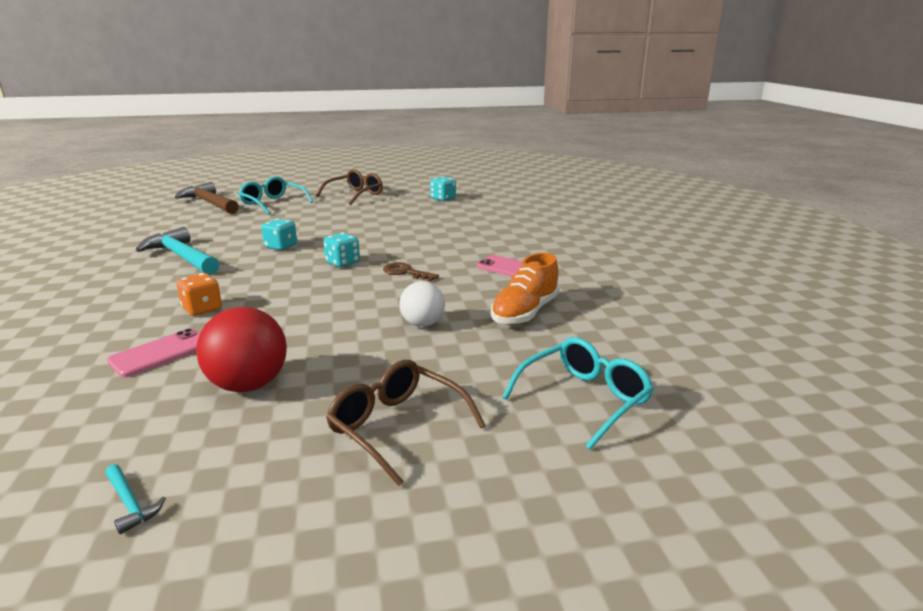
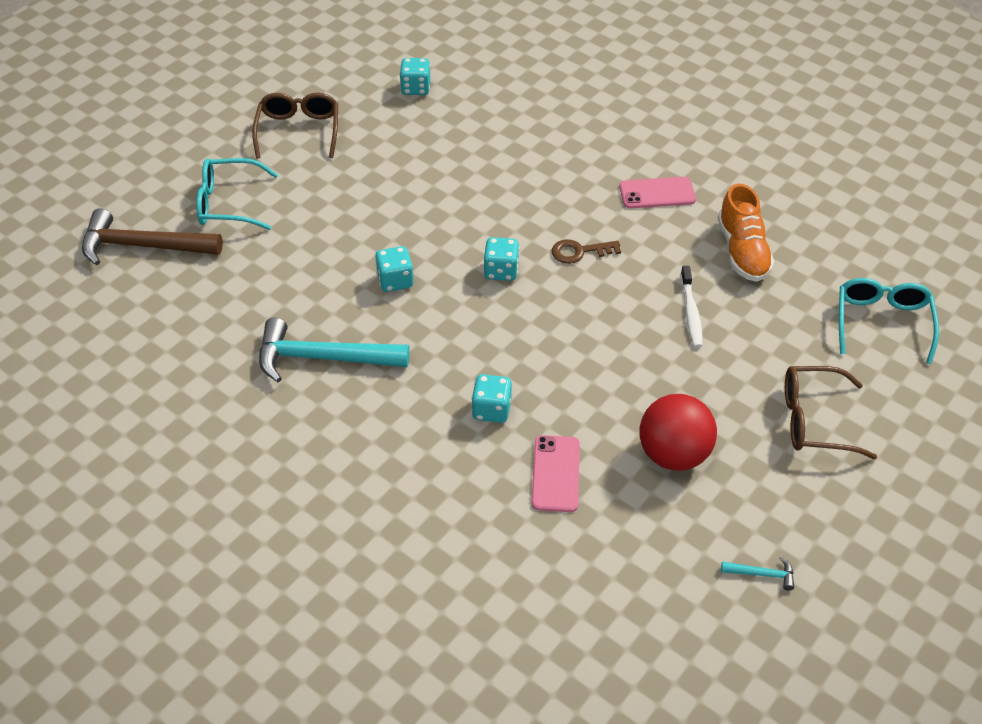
camera: 40 degrees left, 25 degrees up
orange dice [177,273,222,316] -> turquoise dice [471,374,512,423]
white ball [399,281,445,327] -> white toothbrush [681,266,703,348]

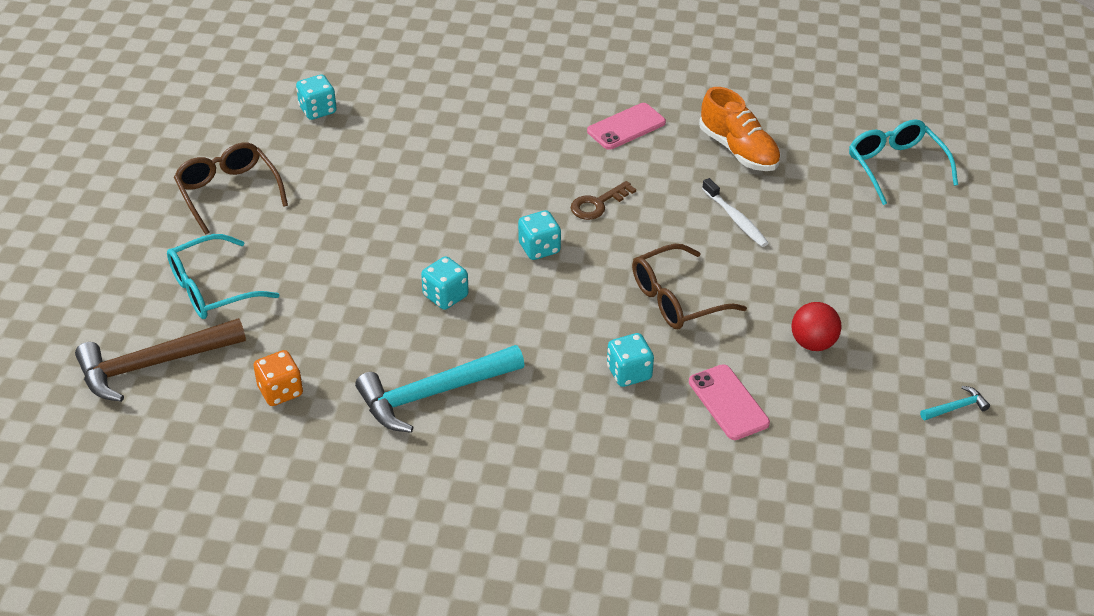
camera: 30 degrees left, 5 degrees down
red ball [639,394,717,471] -> red ball [791,302,842,351], size x0.65
brown glasses [785,366,877,459] -> brown glasses moved to [632,244,747,329]
none -> orange dice [254,350,303,406]

